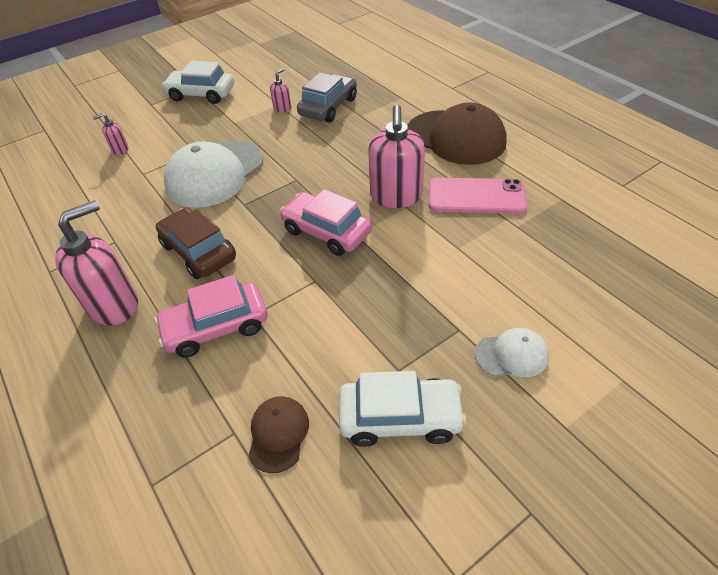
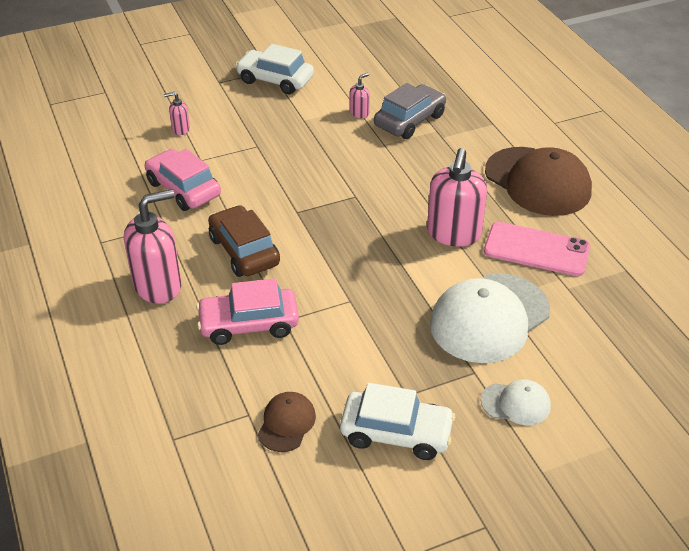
camera: 10 degrees right, 5 degrees down
white cap [164,141,263,208] -> white cap moved to [430,273,550,363]
pink car [280,189,372,256] -> pink car moved to [145,149,221,211]

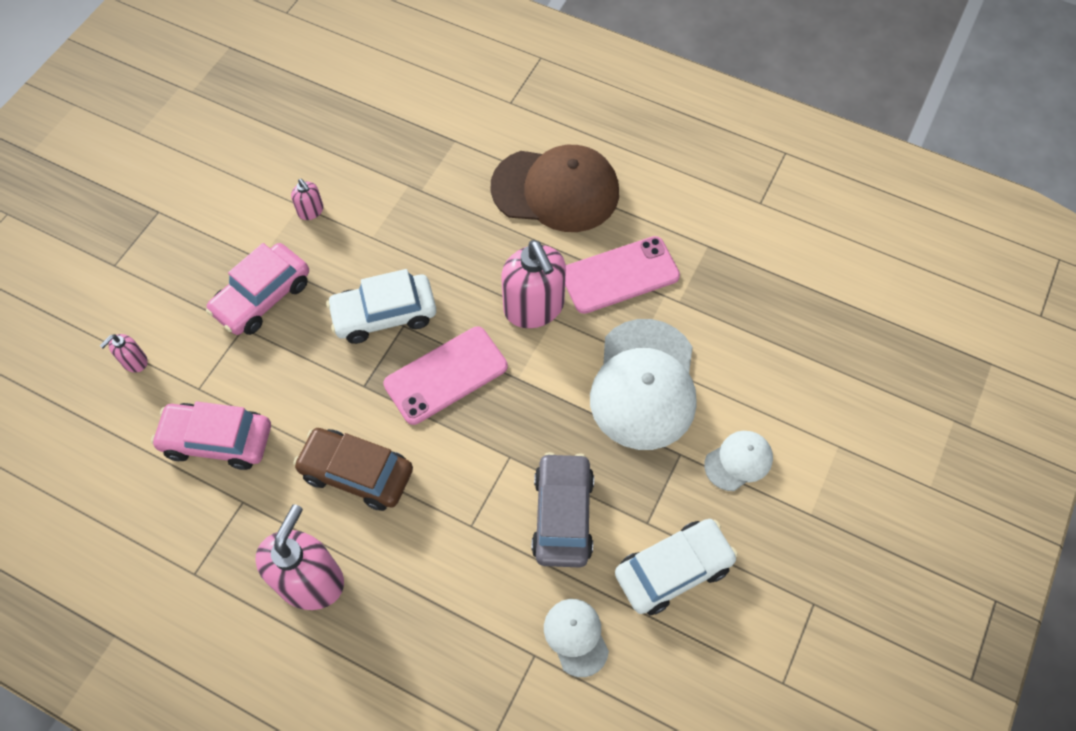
camera: 40 degrees left, 20 degrees up
pink car [196,278,299,345] -> pink car moved to [206,243,309,335]
white car [235,44,314,94] -> white car moved to [326,269,436,344]
brown cap [258,392,316,452] -> white cap [544,599,609,677]
pink soap dispenser [350,73,370,118] -> pink soap dispenser turned 135 degrees clockwise [291,179,324,220]
grey car [374,83,446,139] -> grey car moved to [531,452,594,567]
none -> pink phone [383,327,508,425]

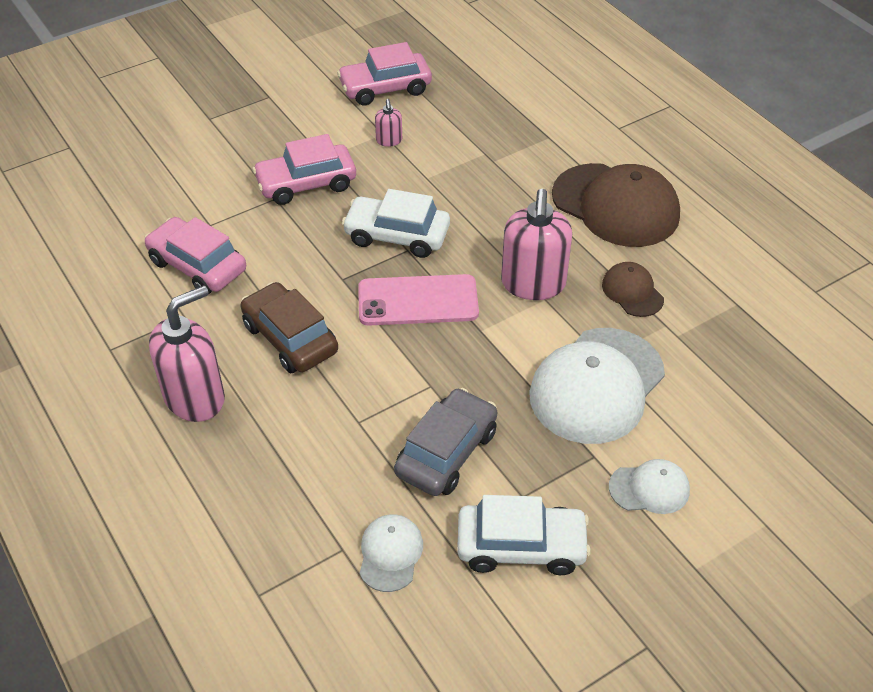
camera: 30 degrees right, 15 degrees down
pink soap dispenser [100,334,148,373] -> none
pink phone [565,236,680,314] -> brown cap [602,262,664,317]
none -> pink car [337,42,432,105]

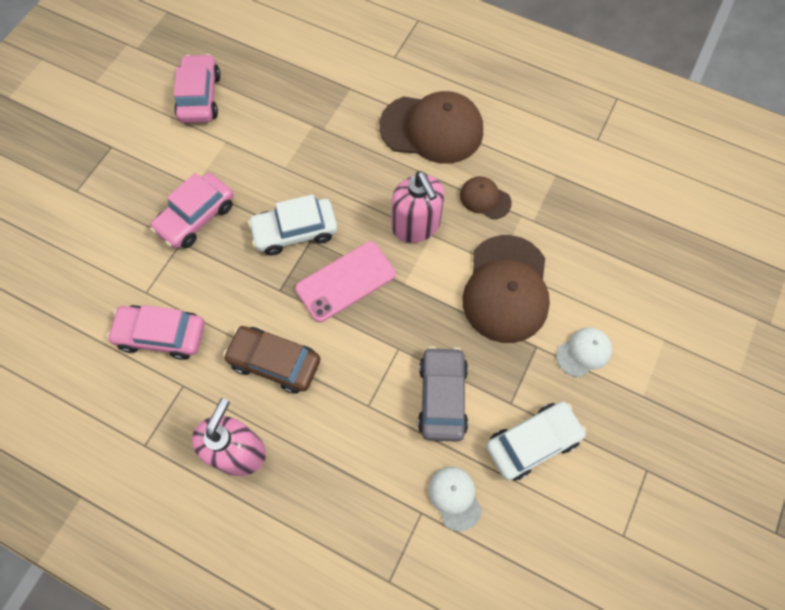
camera: 30 degrees left, 20 degrees up
pink car [337,42,432,105] -> pink car turned 135 degrees clockwise [174,54,221,123]
pink soap dispenser [375,99,402,147] -> none
white cap [529,328,665,444] -> brown cap [462,235,550,343]

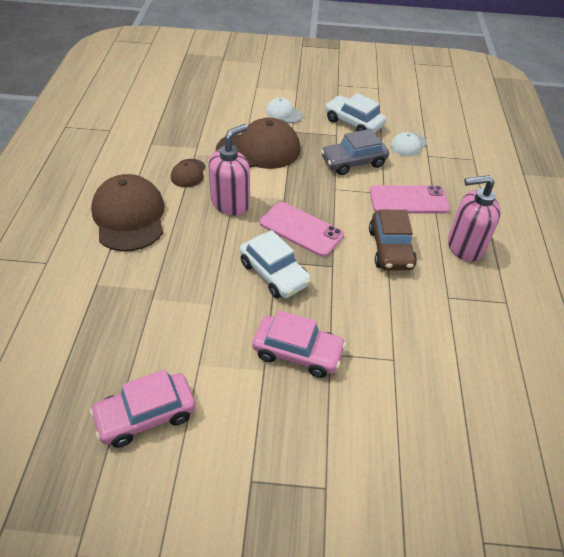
camera: 115 degrees left, 20 degrees down
pink car [107,305,205,360] -> none
none -> pink phone [370,185,450,213]

